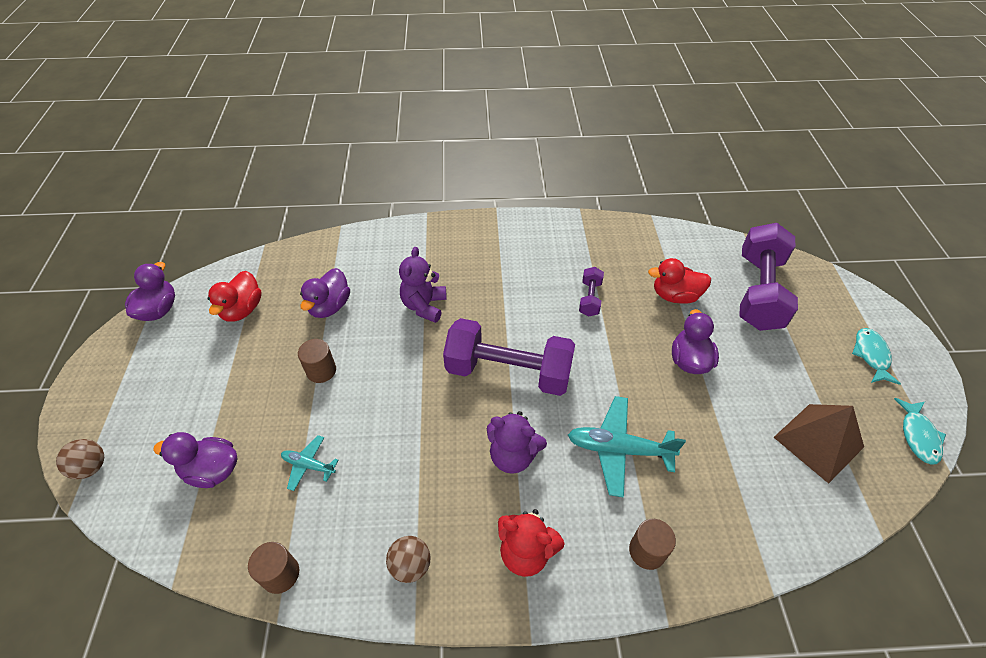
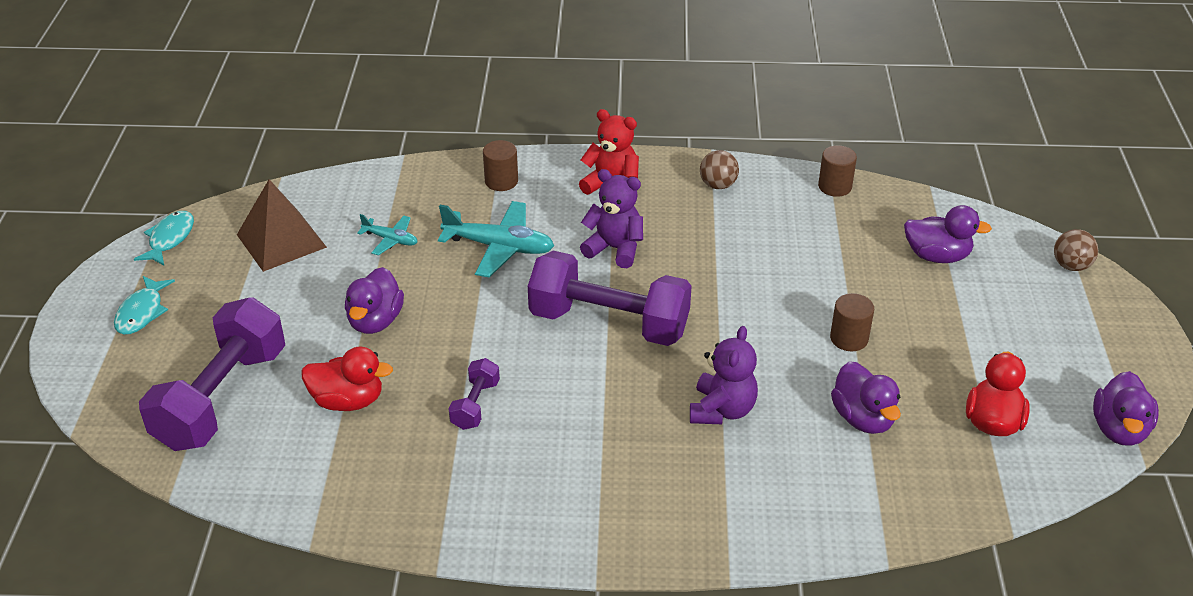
camera: 175 degrees left, 10 degrees down
turquoise plane [281,435,338,491] -> turquoise plane moved to [357,214,418,255]
purple duck [300,268,350,318] -> purple duck turned 135 degrees clockwise [831,361,901,434]

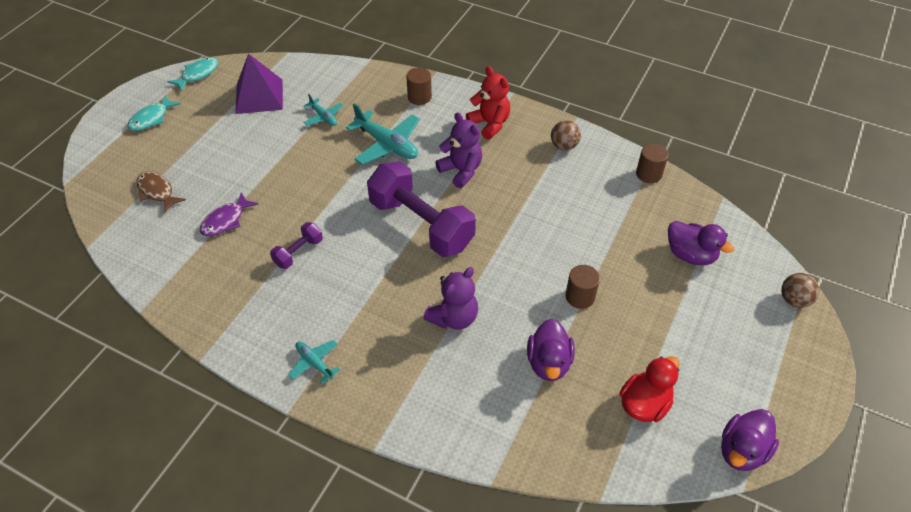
camera: 25 degrees right, 10 degrees up
purple dumbbell [139,297,285,451] -> brown fish [137,171,186,213]
brown pyramid [237,179,327,272] -> purple pyramid [235,53,283,114]
red duck [302,347,393,411] -> purple fish [200,192,258,236]
purple duck [345,267,404,334] -> none
none -> turquoise plane [288,340,340,384]

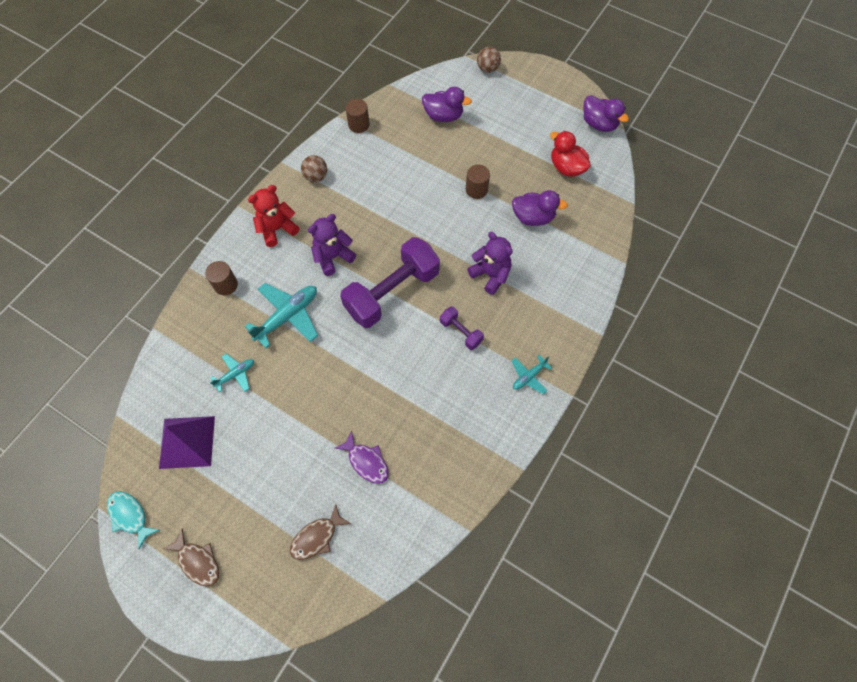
camera: 85 degrees left, 15 degrees up
turquoise fish [128,95,181,131] -> brown fish [163,528,219,586]
purple dumbbell [270,222,323,269] -> purple dumbbell moved to [440,307,484,350]
purple duck [668,221,734,265] -> purple duck turned 60 degrees clockwise [422,87,472,122]

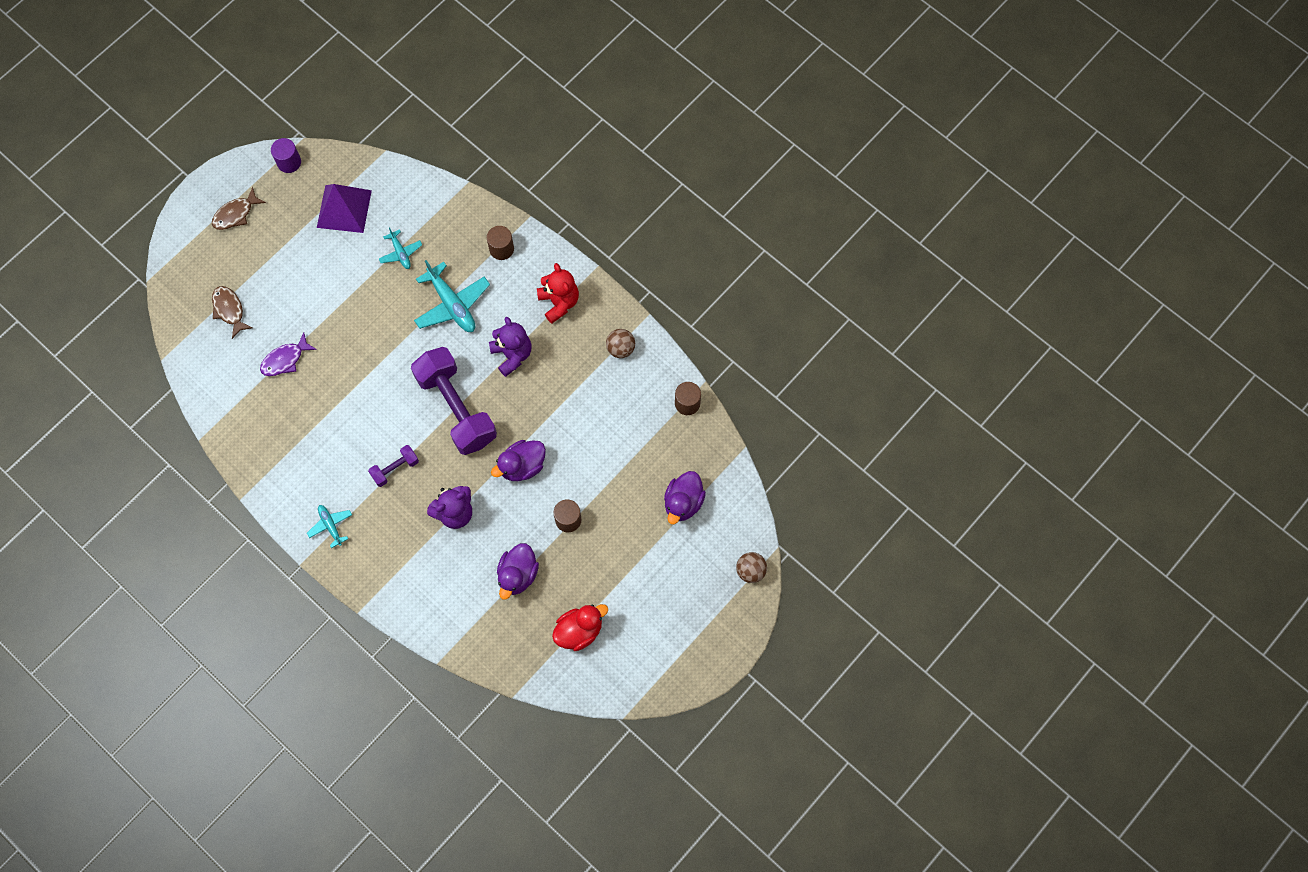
camera: 100 degrees right, 5 degrees up
turquoise fish [107,491,160,549] -> purple cylinder [271,138,301,173]
purple duck [583,95,629,132] -> purple duck moved to [491,440,546,481]

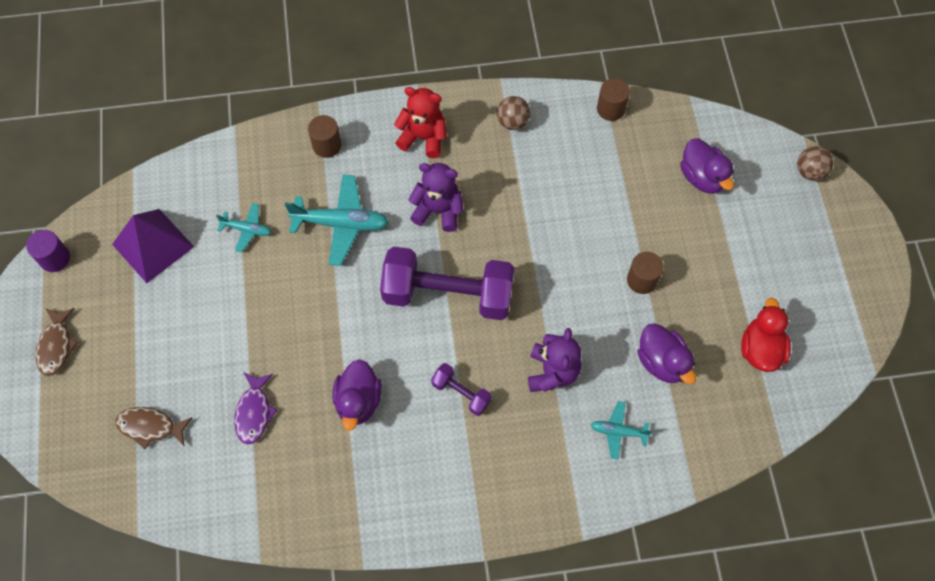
camera: 50 degrees left, 5 degrees down
turquoise plane [307,505,352,548] -> turquoise plane moved to [591,401,652,460]
purple dumbbell [368,445,419,487] -> purple dumbbell turned 60 degrees counterclockwise [431,363,492,416]
purple duck [491,440,546,481] -> purple duck moved to [332,359,382,431]

